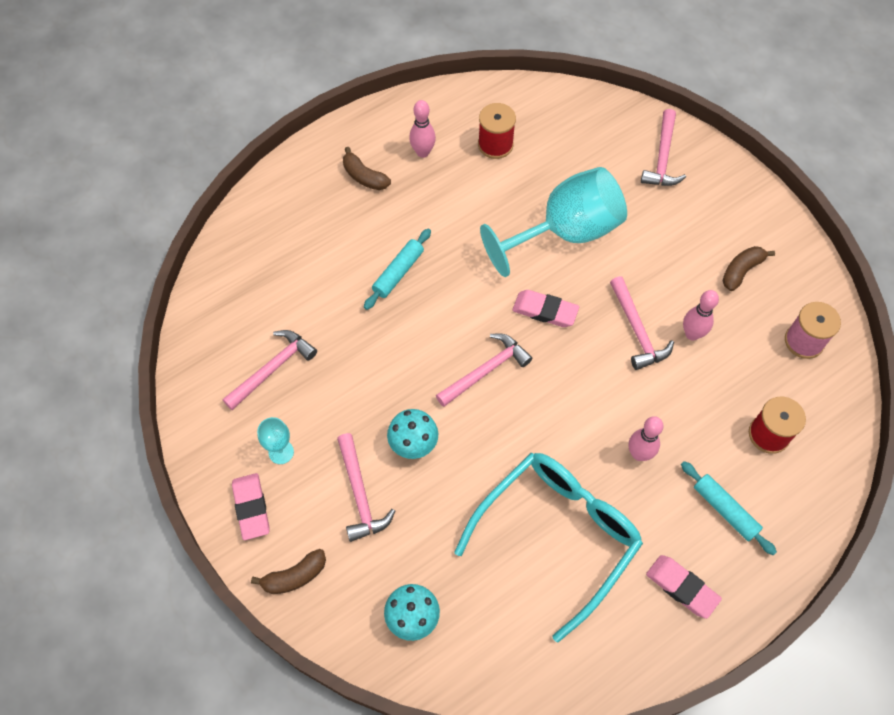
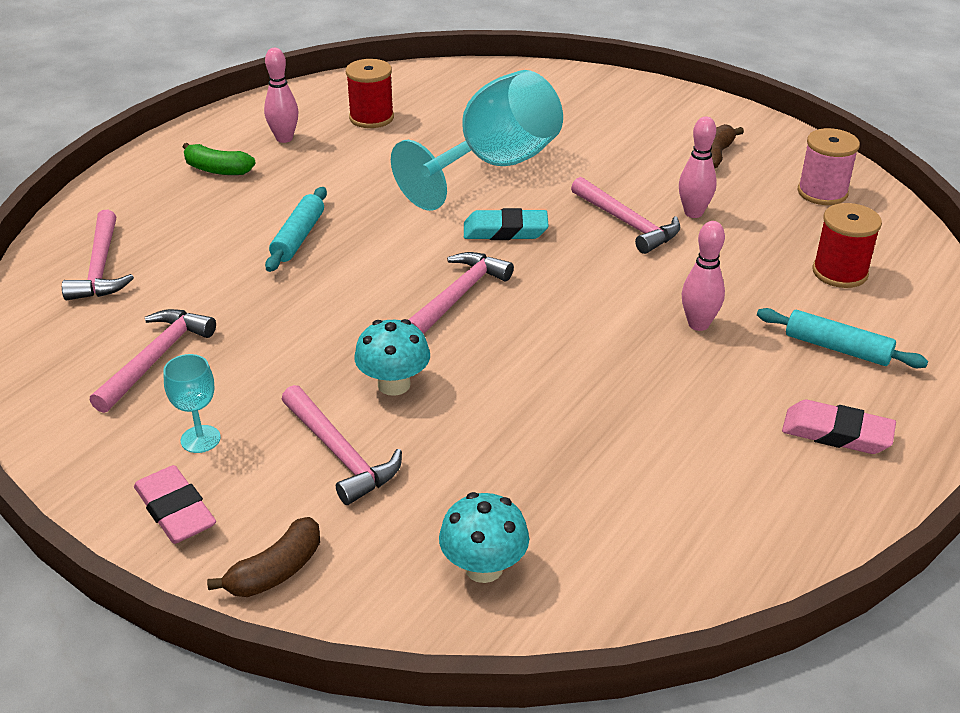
camera: 20 degrees left, 25 degrees down
brown banana [343,147,391,190] -> green banana [183,143,256,175]
turquoise glasses [454,453,643,642] -> none
pink eraser [512,290,579,327] -> turquoise eraser [464,208,548,240]
pink hammer [641,109,686,186] -> pink hammer moved to [62,210,134,300]

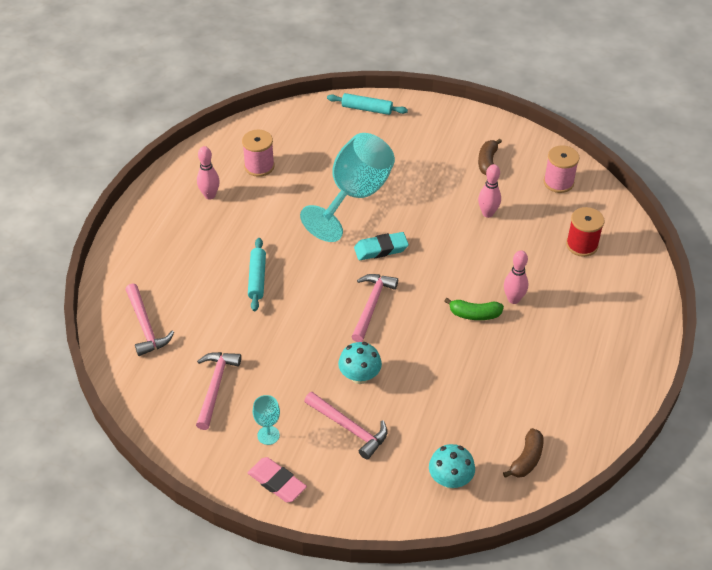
camera: 15 degrees left, 10 degrees up
green banana [183,143,256,175] -> green banana moved to [444,298,504,320]
brown banana [207,517,320,597] -> brown banana moved to [503,428,544,478]
red spool [346,59,394,128] -> pink spool [242,130,275,177]
pink hammer [571,177,680,254] -> none
turquoise rolling pin [757,308,928,368] -> turquoise rolling pin moved to [327,93,408,115]
pink eraser [782,400,896,454] -> none

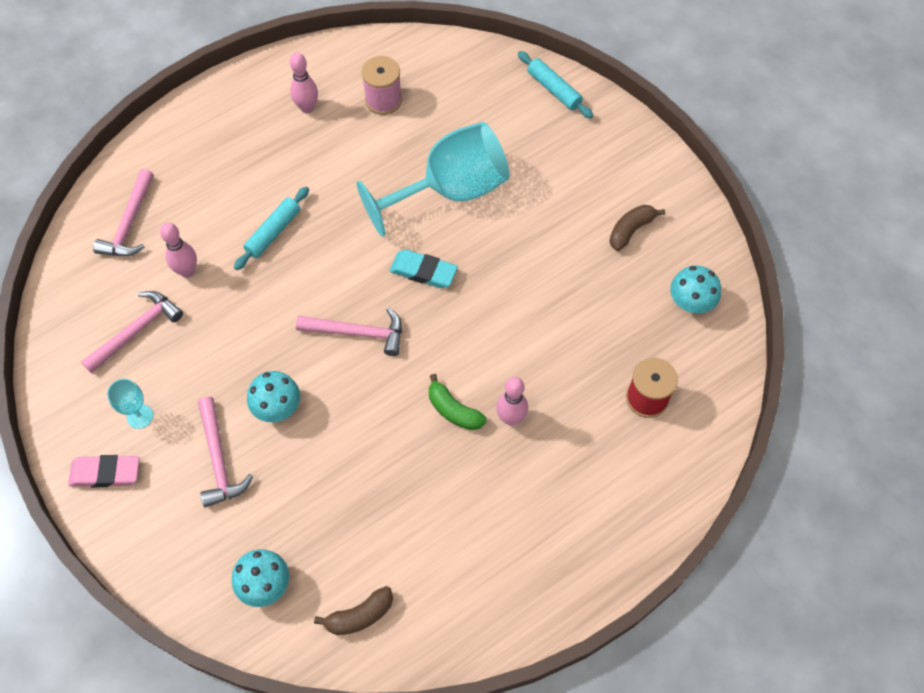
camera: 35 degrees right, 15 degrees up
pink eraser [248,457,307,502] -> pink eraser turned 75 degrees counterclockwise [68,455,140,487]
pink hammer [352,274,398,342] -> pink hammer turned 45 degrees clockwise [296,308,402,356]
pink bowling pin [478,164,501,218] -> pink bowling pin moved to [160,223,197,278]
pink spool [543,145,579,193] -> turquoise mushroom [670,265,721,313]

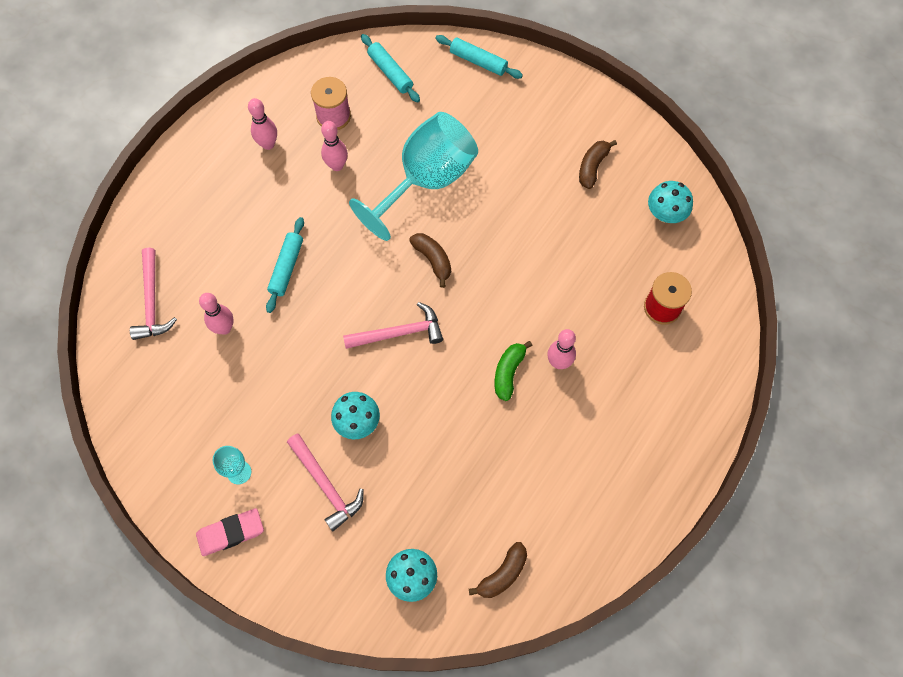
camera: 20 degrees left, 5 degrees up
pink hammer [81,291,183,374] -> none
turquoise eraser [390,249,458,288] -> brown banana [409,233,451,288]
green banana [429,374,486,430] -> green banana turned 90 degrees clockwise [495,341,533,401]
none -> pink bowling pin [321,121,348,171]
none -> turquoise rolling pin [361,34,420,103]

